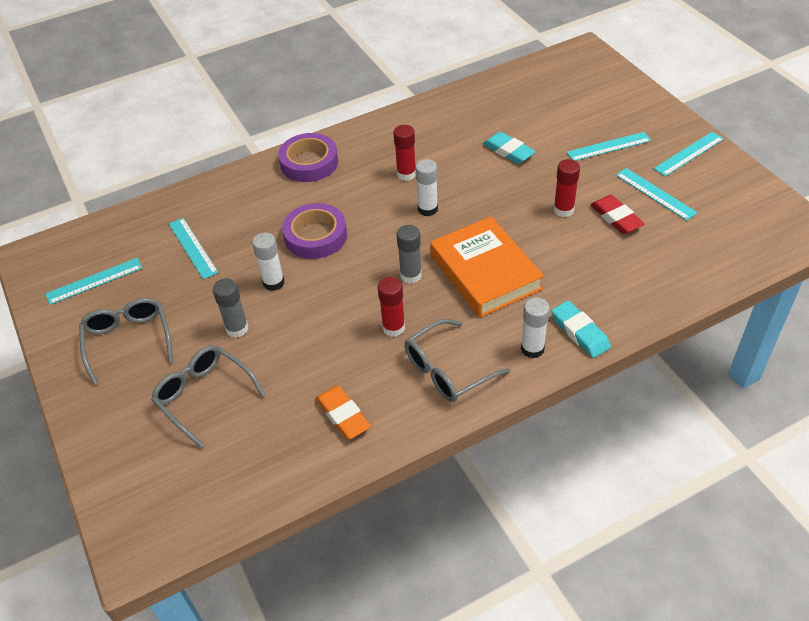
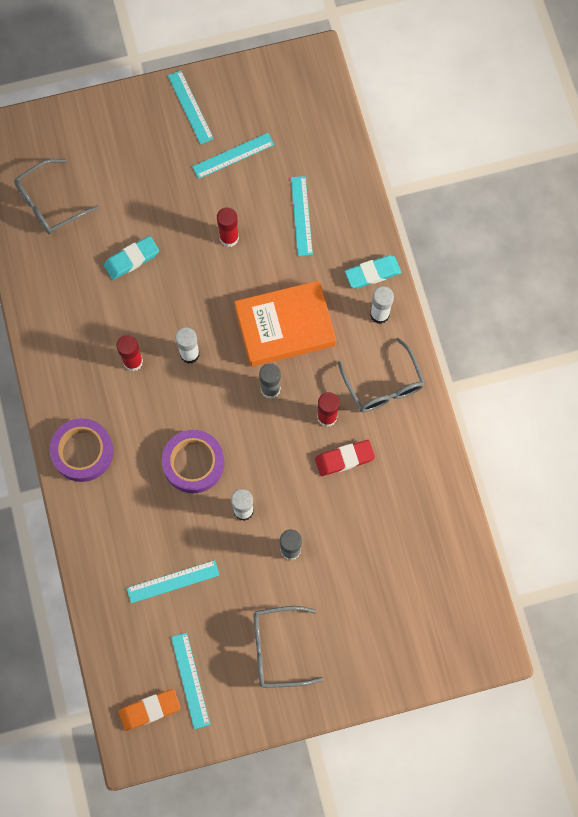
camera: 80 degrees left, 25 degrees up
grey glasses [151,345,265,449] -> grey glasses moved to [14,159,99,234]
orange eraser [316,386,371,439] -> orange eraser moved to [119,689,181,731]
turquoise ruler [567,132,651,161] -> turquoise ruler moved to [291,176,313,256]
red eraser [590,195,645,234] -> red eraser moved to [315,440,375,476]

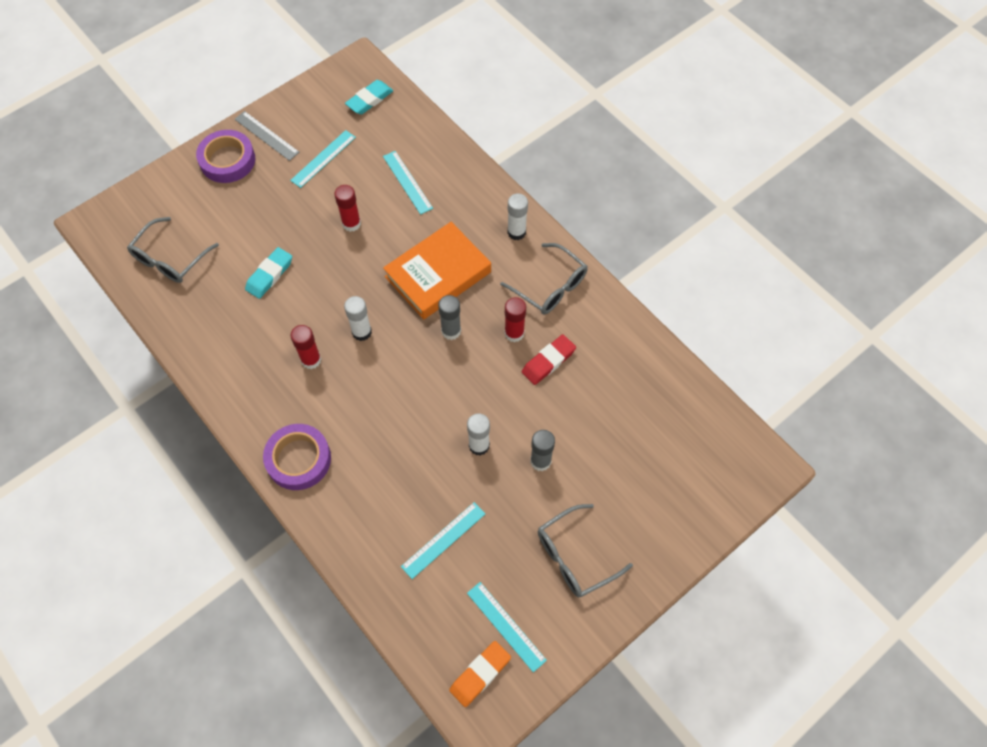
camera: 25 degrees left, 10 degrees down
purple tape [162,430,224,493] -> purple tape moved to [196,130,255,183]
turquoise ruler [168,70,214,144] -> grey ruler [235,111,299,161]
turquoise eraser [345,255,401,289] -> turquoise eraser moved to [345,80,393,114]

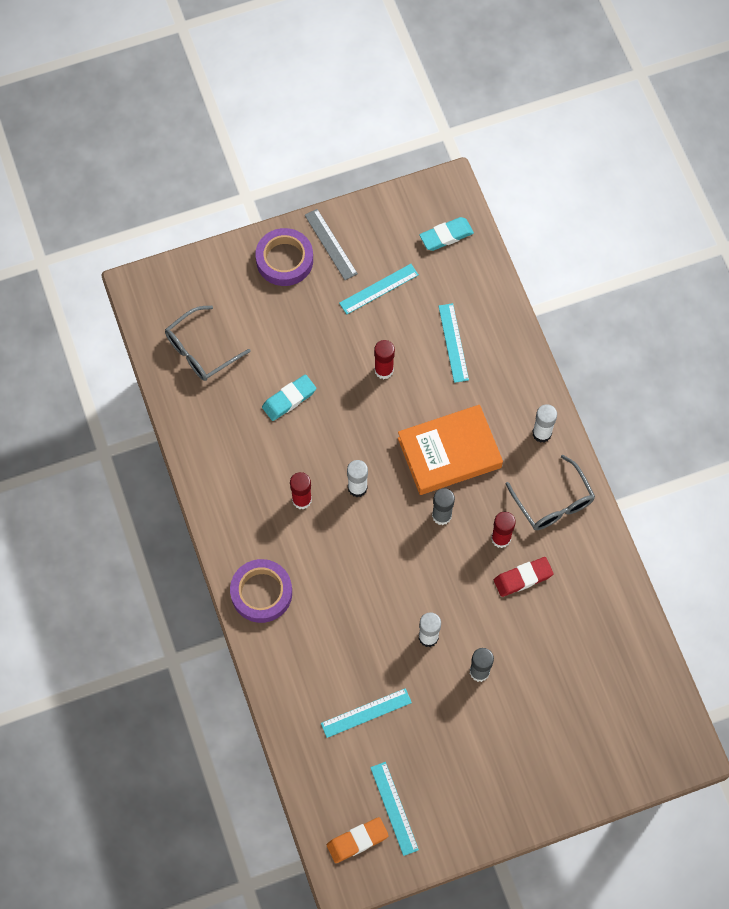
camera: 20 degrees right, 5 degrees up
grey glasses [538,504,633,597] -> none

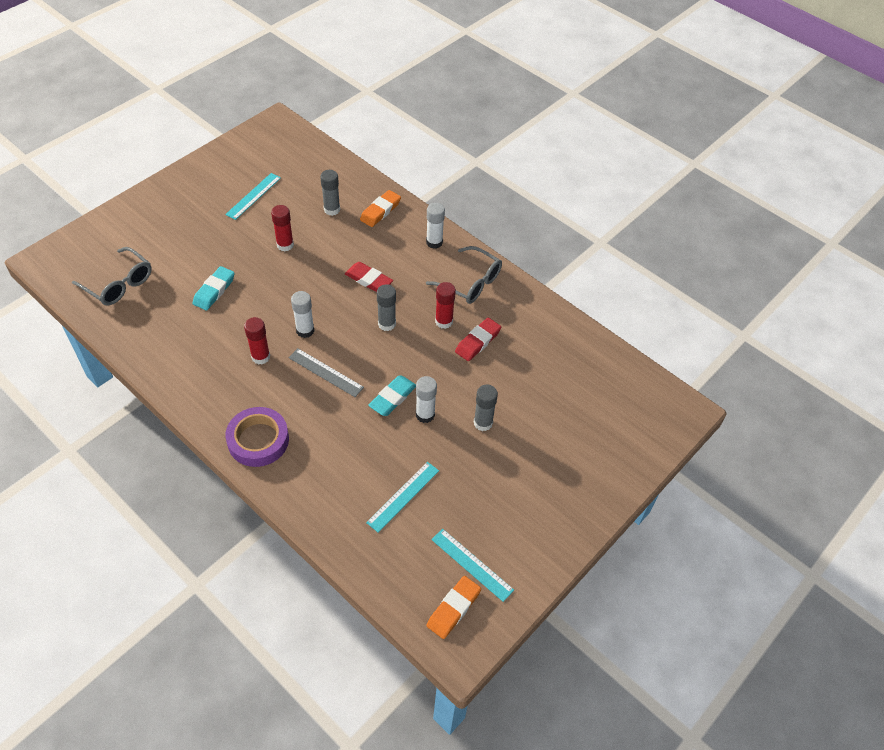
camera: 30 degrees left, 15 degrees down
grey glasses [165,306,251,381] -> grey glasses turned 75 degrees counterclockwise [72,247,152,305]
purple tape [255,228,313,286] -> none
grey ruler [305,209,358,280] -> grey ruler moved to [288,348,364,397]
orange book [398,405,503,495] -> red eraser [345,262,393,292]
turquoise eraser [420,217,474,251] -> turquoise eraser moved to [368,375,416,416]
turquoise ruler [439,303,469,383] -> grey glue stick [320,170,340,216]
none -> orange eraser [360,190,401,227]

